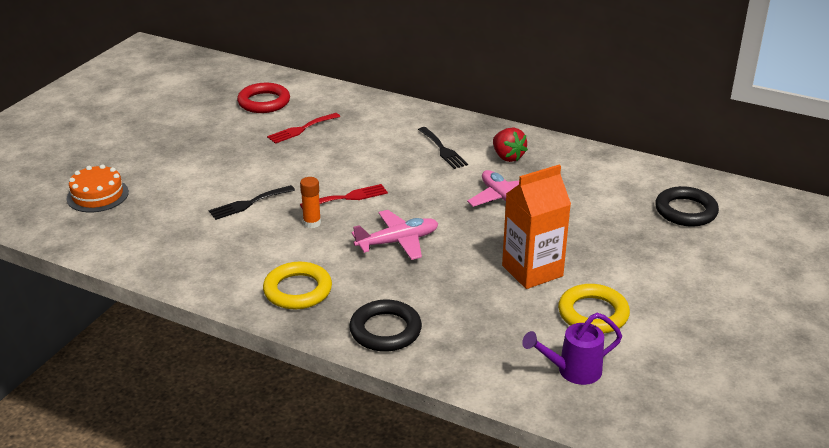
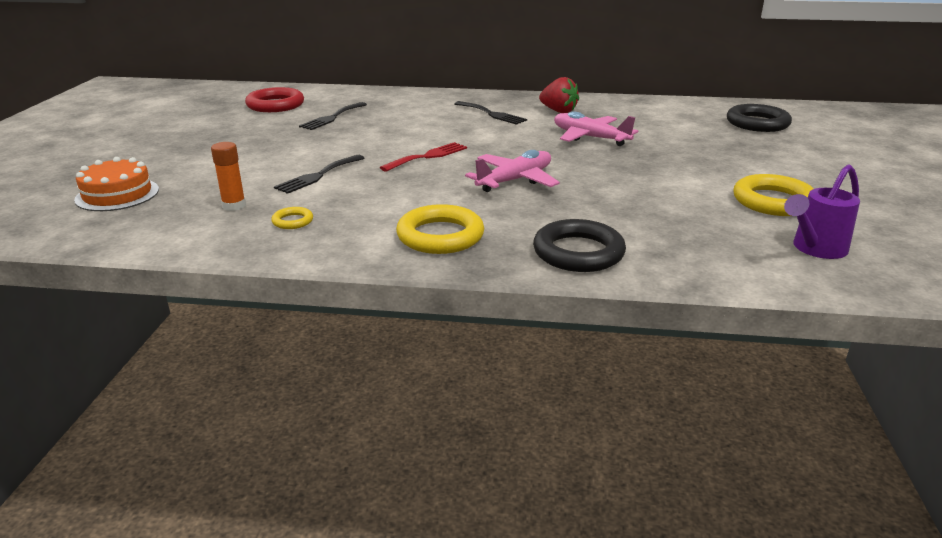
camera: 20 degrees left, 5 degrees down
red fork [267,113,340,144] -> black fork [299,102,367,130]
orange glue stick [300,177,321,228] -> orange glue stick moved to [211,142,246,211]
orange carton [502,165,571,289] -> none
none -> yellow ring [271,207,313,229]

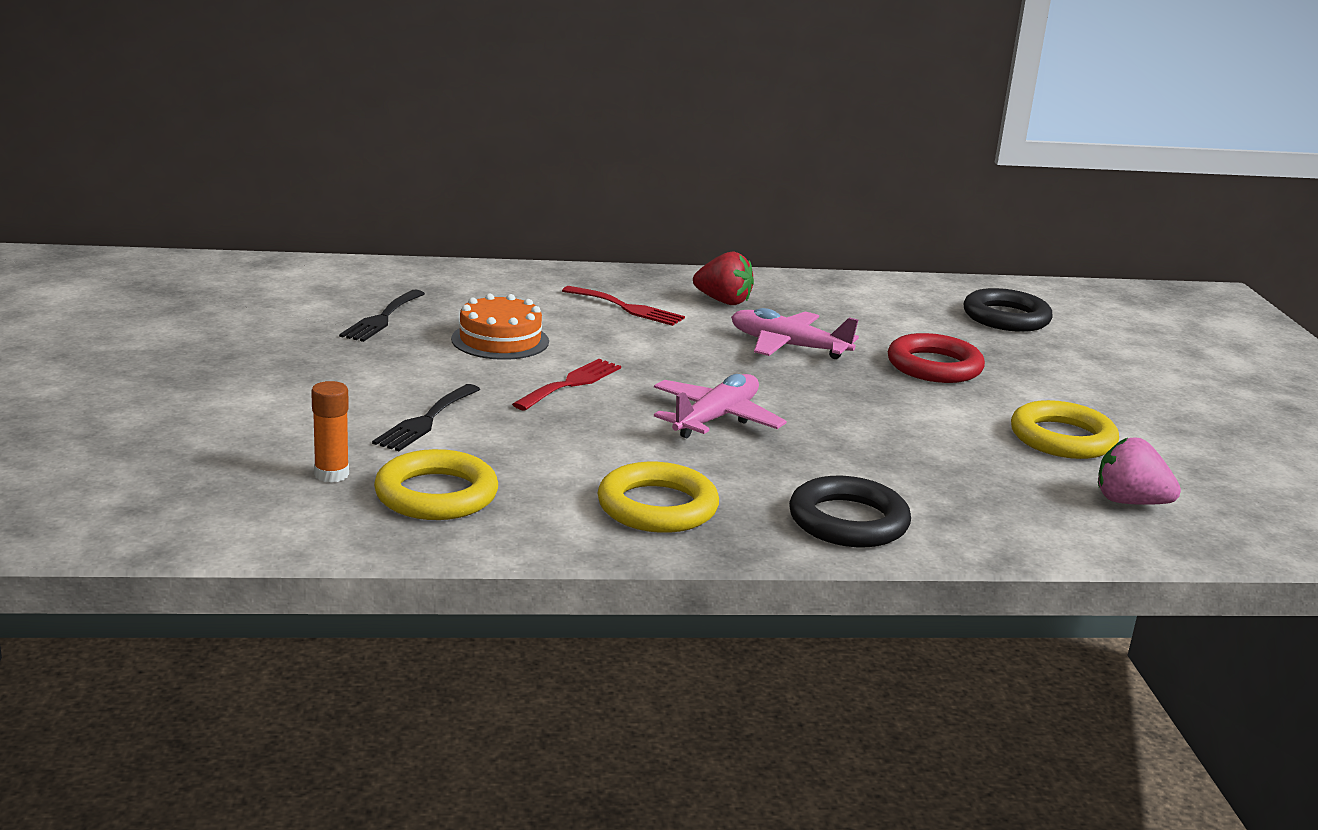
camera: 15 degrees left, 5 degrees down
orange cake [74,157,159,211] -> orange cake moved to [451,293,549,360]
red ring [245,87,304,112] -> red ring moved to [888,333,985,383]
yellow ring [271,207,313,229] -> yellow ring [374,449,498,520], size x2.06
black fork [455,101,527,125] -> red fork [562,286,685,326]
purple watering can [784,164,860,259] -> pink strawberry [1098,437,1181,505]

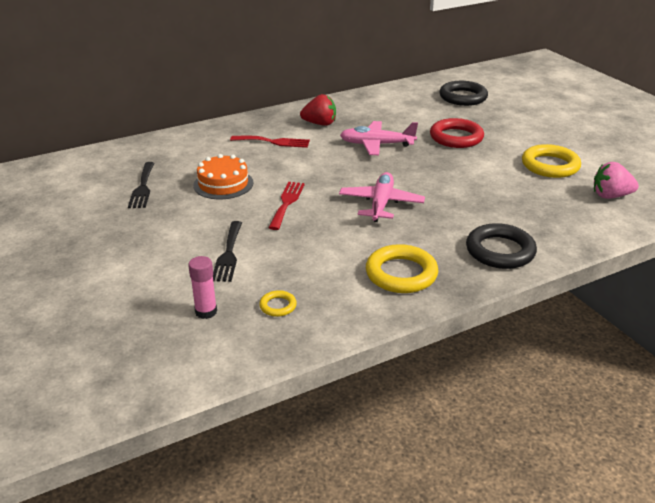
camera: 20 degrees left, 10 degrees up
orange glue stick [311,381,349,483] -> pink glue stick [188,256,217,319]
yellow ring [374,449,498,520] -> yellow ring [259,290,297,317], size x0.49

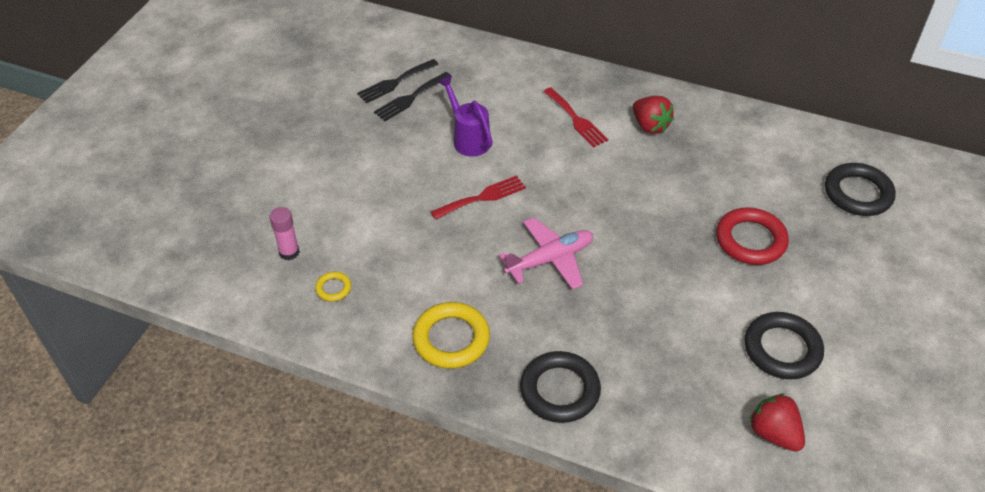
camera: 50 degrees right, 15 degrees up
orange cake [193,154,253,199] -> purple watering can [438,75,493,157]
black fork [213,221,242,282] -> black fork moved to [357,59,439,103]
pink plane [340,121,418,155] -> none
yellow ring [522,144,581,178] -> black ring [745,312,824,379]
pink strawberry [594,162,639,199] -> red strawberry [749,394,805,452]

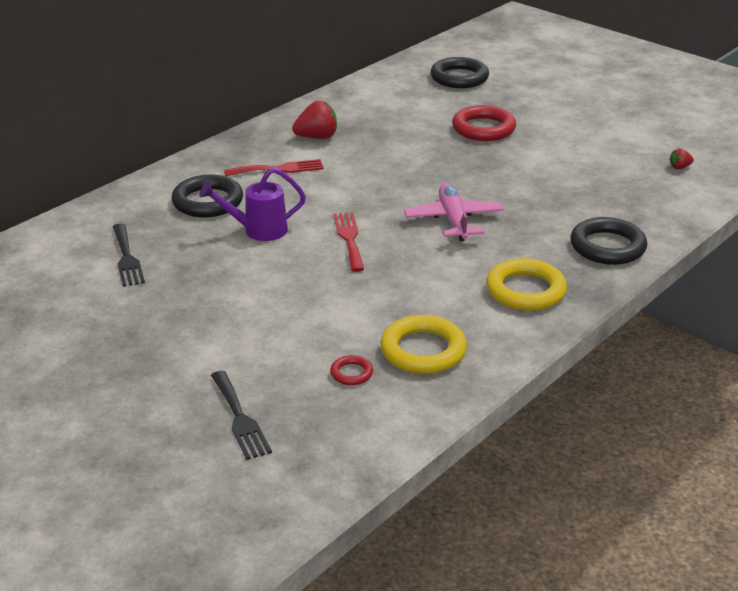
camera: 70 degrees left, 15 degrees down
pink glue stick [269,207,300,260] -> red ring [330,355,373,385]
yellow ring [315,272,351,302] -> yellow ring [381,315,467,374], size x2.06
black fork [374,72,451,121] -> black fork moved to [211,371,272,460]
black ring [745,312,824,379] -> black ring moved to [172,175,243,218]
red strawberry [749,394,805,452] -> red strawberry [669,148,694,169], size x0.52

